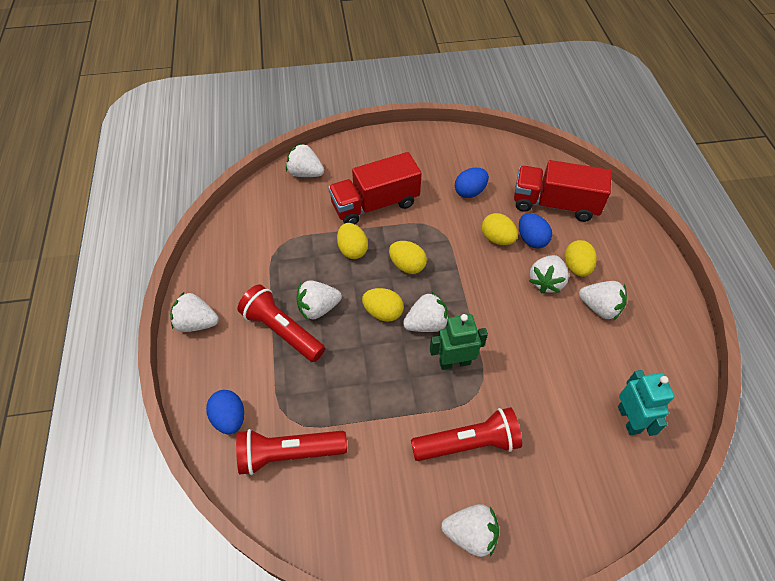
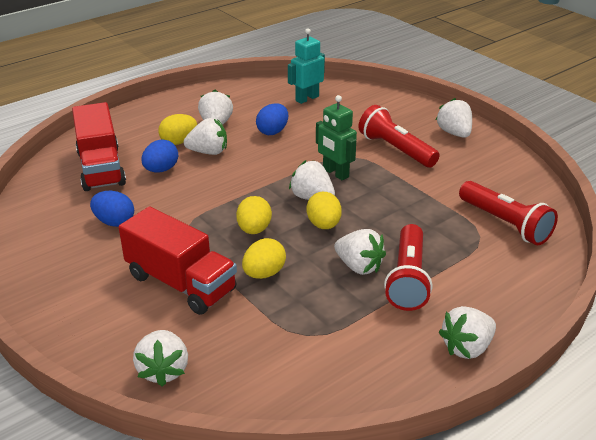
camera: 120 degrees left, 20 degrees down
white strawberry [170,292,219,332] -> white strawberry turned 75 degrees clockwise [439,306,496,359]
blue egg [206,390,244,434] -> blue egg moved to [256,103,288,135]
yellow egg [482,213,518,245] -> none

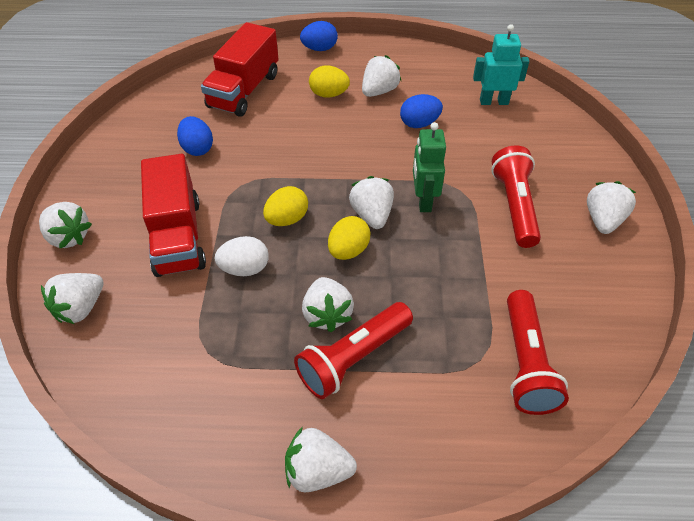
camera: 40 degrees right, 15 degrees up
blue egg [142,139,178,173] -> blue egg moved to [300,21,338,51]
white strawberry [184,118,227,155] -> white strawberry moved to [39,202,92,248]
yellow egg [242,238,286,279] -> white egg [215,236,269,276]

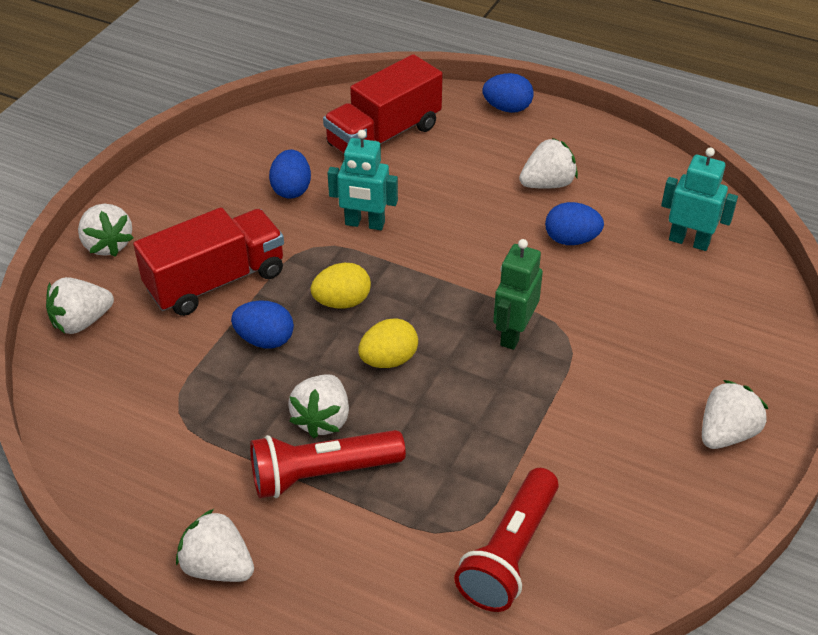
camera: 25 degrees right, 5 degrees down
red truck [141,154,206,277] -> red truck turned 135 degrees counterclockwise [133,207,284,316]
white egg [215,236,269,276] -> blue egg [231,300,294,348]
yellow egg [309,65,350,98] -> none
white strawberry [349,176,394,229] -> none
red flashlight [491,145,541,248] -> none
none -> turquoise robot [327,130,398,230]

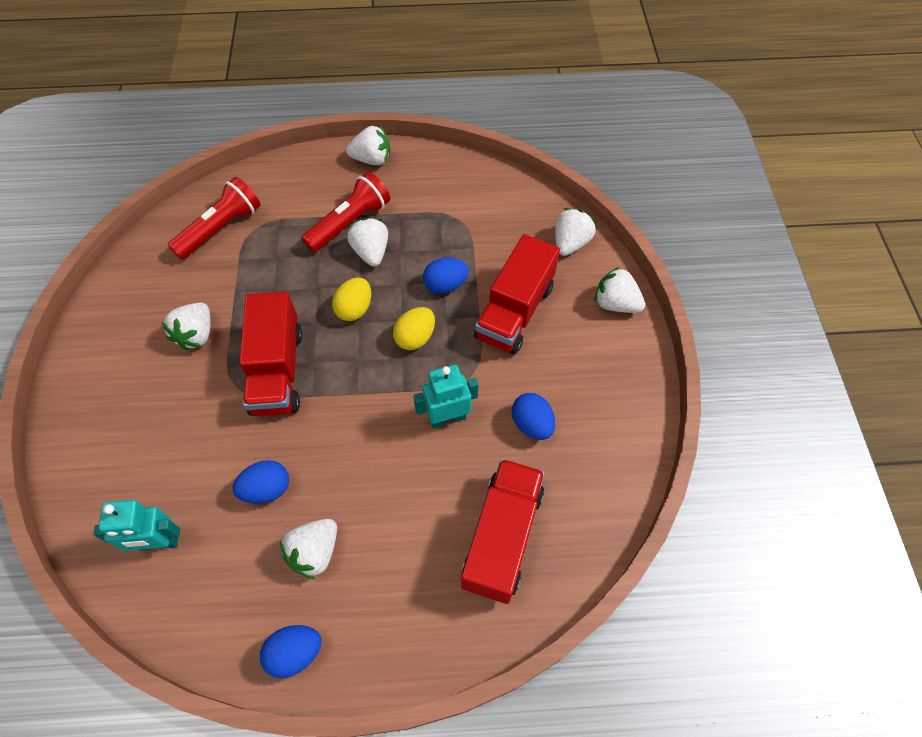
camera: 150 degrees right, 15 degrees up
red flashlight [454,468,559,612] -> red flashlight turned 45 degrees clockwise [167,177,261,259]
blue egg [482,73,534,113] -> blue egg moved to [260,625,322,678]
green robot [493,239,543,350] -> red truck [240,292,303,416]
white strawberry [702,380,768,449] -> white strawberry moved to [161,303,211,350]

